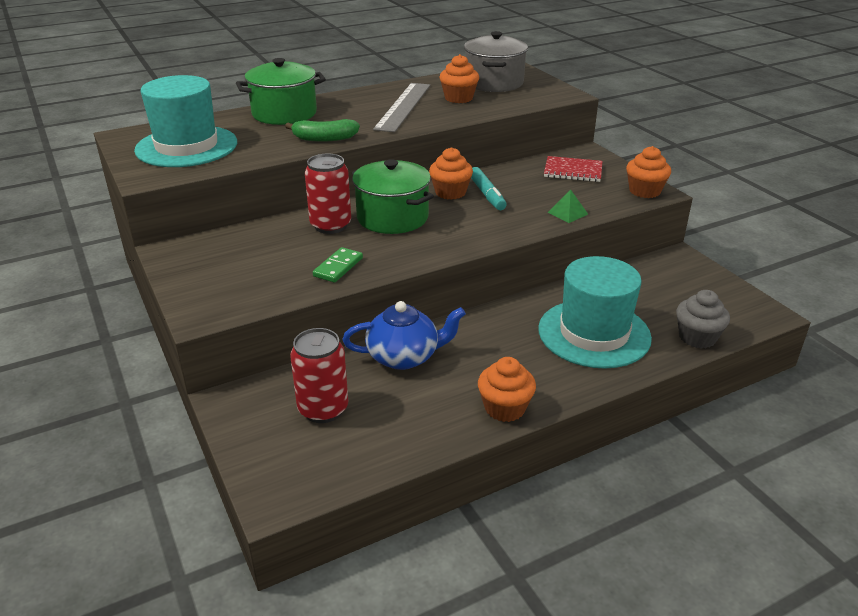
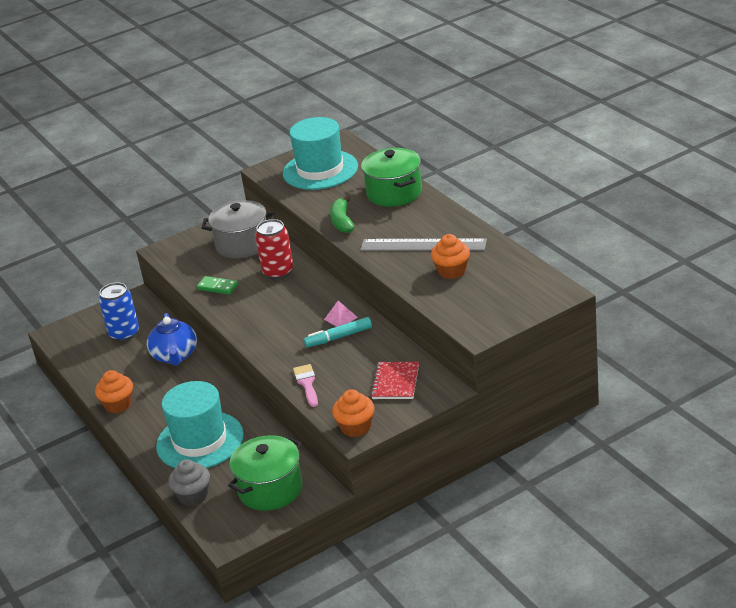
camera: 90 degrees right, 0 degrees up
red can [290,328,348,423] -> blue can [99,283,139,342]
green pot [352,159,434,234] -> green pot moved to [228,435,303,511]
orange cupcake [429,147,473,200] -> pink pyramid [324,301,358,327]
grey pot [464,31,528,92] -> grey pot moved to [202,200,275,259]
green pyramid [547,189,588,223] -> pink brush [293,364,318,407]

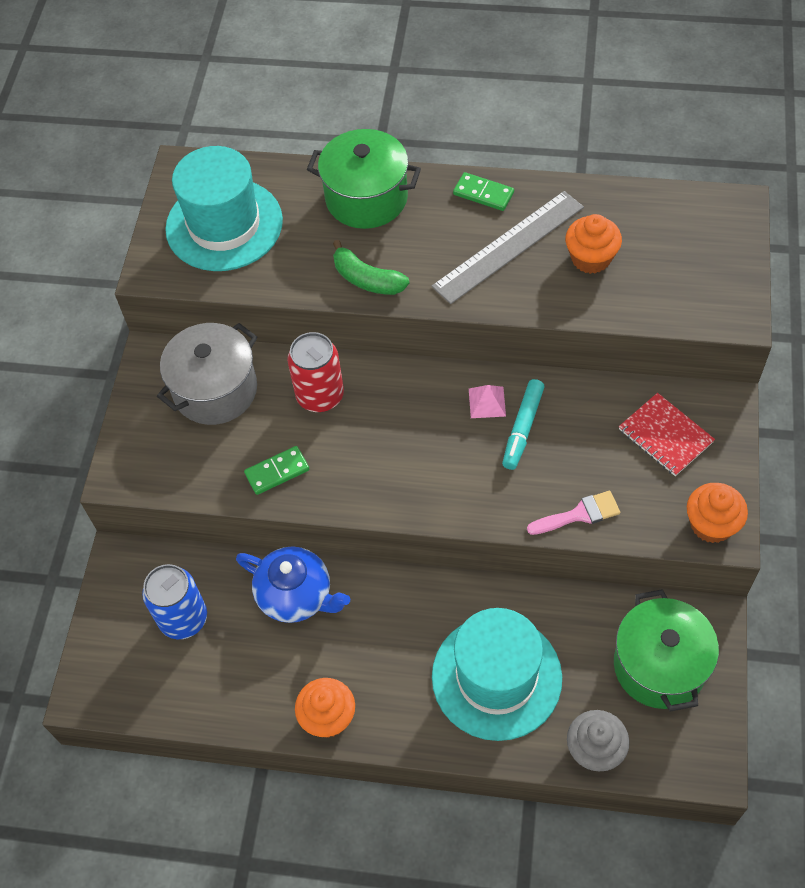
camera: 50 degrees left, 25 degrees up
pink brush [293,364,318,407] -> pink brush turned 135 degrees clockwise [527,491,620,535]
none -> green domino [453,172,514,211]

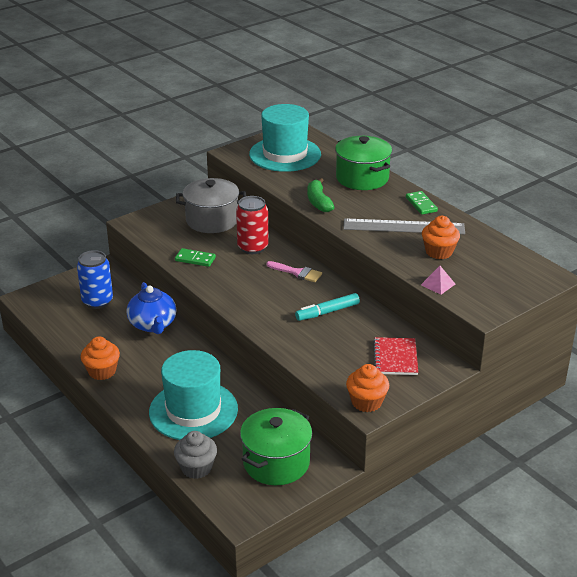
camera: 40 degrees right, 25 degrees down
pink pyramid [469,385,506,418] -> pink pyramid moved to [421,266,455,295]
pink brush [527,491,620,535] -> pink brush moved to [266,261,322,282]

